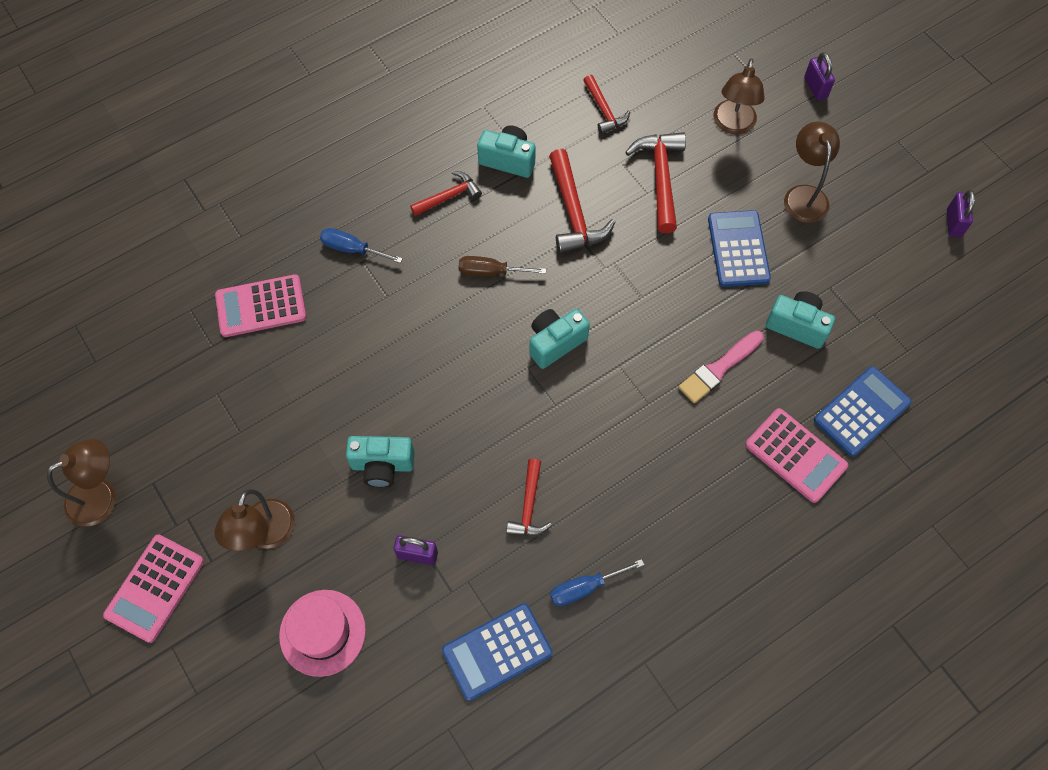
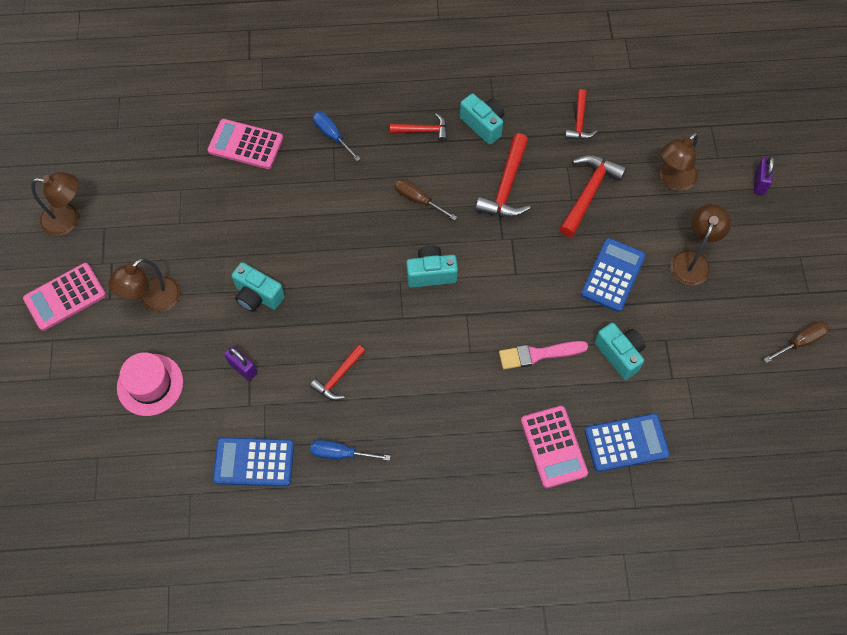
camera: 30 degrees right, 0 degrees up
purple padlock [947,190,975,237] -> brown screwdriver [764,321,829,363]

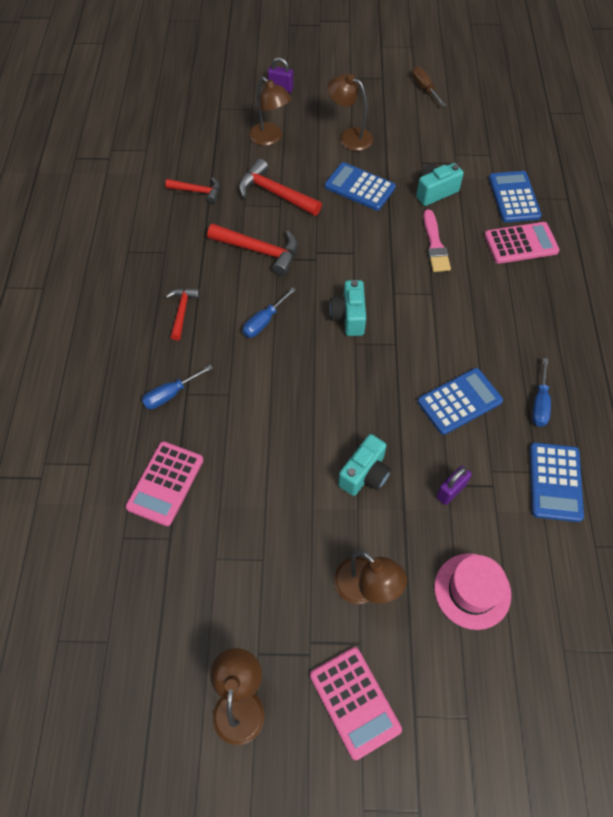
camera: 85 degrees left, 5 degrees down
red hammer [310,345,365,400] -> blue calculator [418,368,503,435]
brown screwdriver [395,179,457,221] -> blue screwdriver [243,287,296,338]
turquoise camera [460,94,504,145] -> none

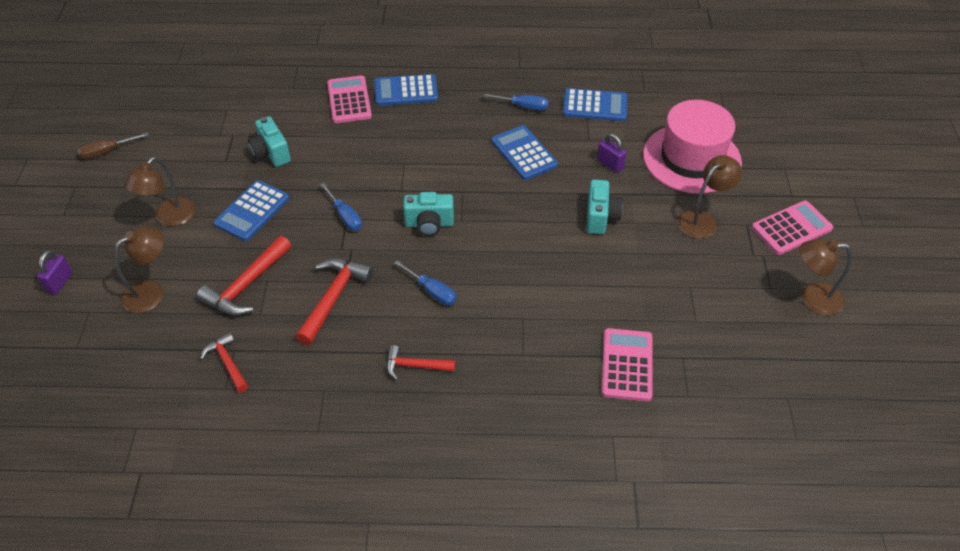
camera: 90 degrees left, 10 degrees down
pink calculator [126,441,204,526] -> pink calculator turned 105 degrees counterclockwise [602,328,653,401]
blue screwdriver [142,365,213,409] -> blue screwdriver moved to [320,183,362,231]
red hammer [165,178,220,203] -> red hammer turned 45 degrees counterclockwise [200,332,248,393]
turquoise camera [338,434,391,496] -> turquoise camera turned 60 degrees clockwise [586,179,623,234]
pink brush [423,209,451,272] -> none
pink hat [435,553,511,630] -> pink hat [643,100,742,194], size x1.66
blue calculator [489,171,542,222] -> blue calculator moved to [374,74,438,106]

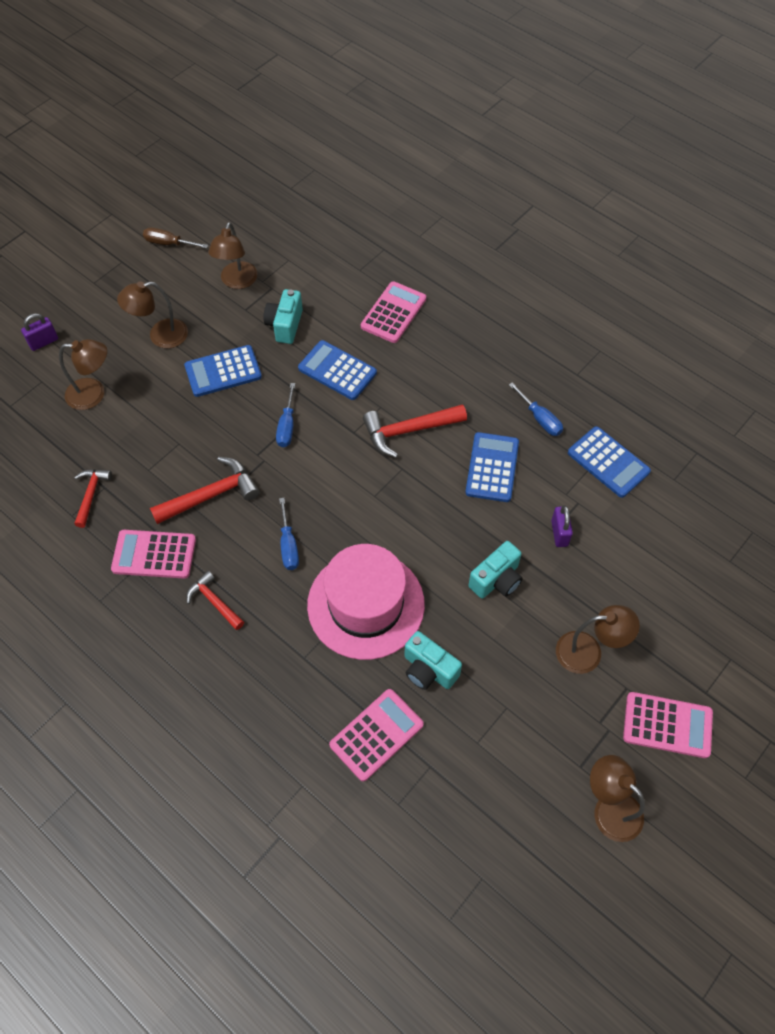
camera: 40 degrees right, 10 degrees up
red hammer [197,236,291,316] -> red hammer moved to [363,404,467,458]
blue calculator [374,74,438,106] -> blue calculator moved to [298,340,377,400]
turquoise camera [403,192,454,236] -> turquoise camera moved to [404,631,462,690]
pink hat [643,100,742,194] -> pink hat moved to [307,544,425,660]
none -> pink calculator [111,530,196,579]
none -> brown lamp [208,222,258,289]

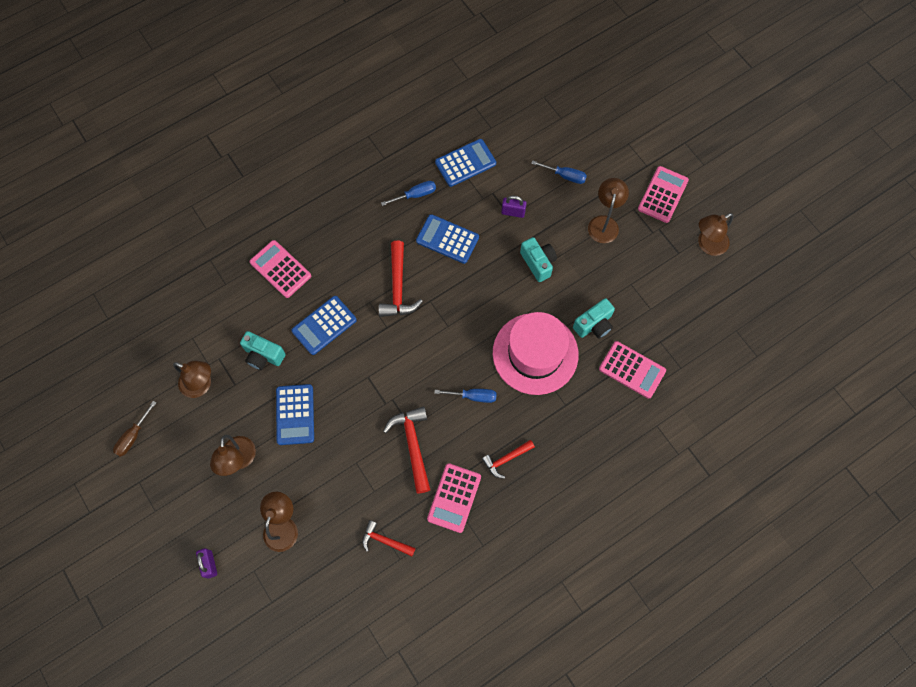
camera: 75 degrees left, 10 degrees up
blue screwdriver [276,383,295,447] -> blue screwdriver moved to [531,160,587,184]
pink calculator [329,689,424,782] -> pink calculator turned 150 degrees clockwise [599,341,666,399]

